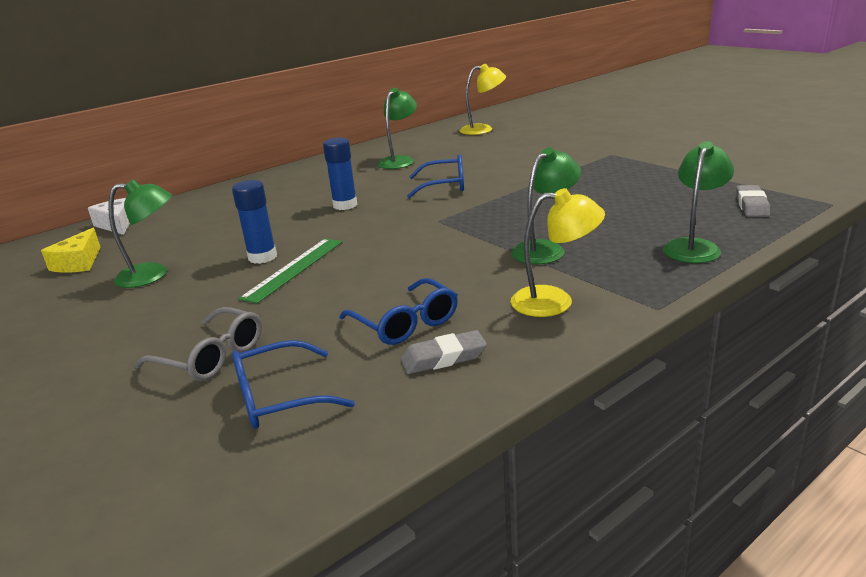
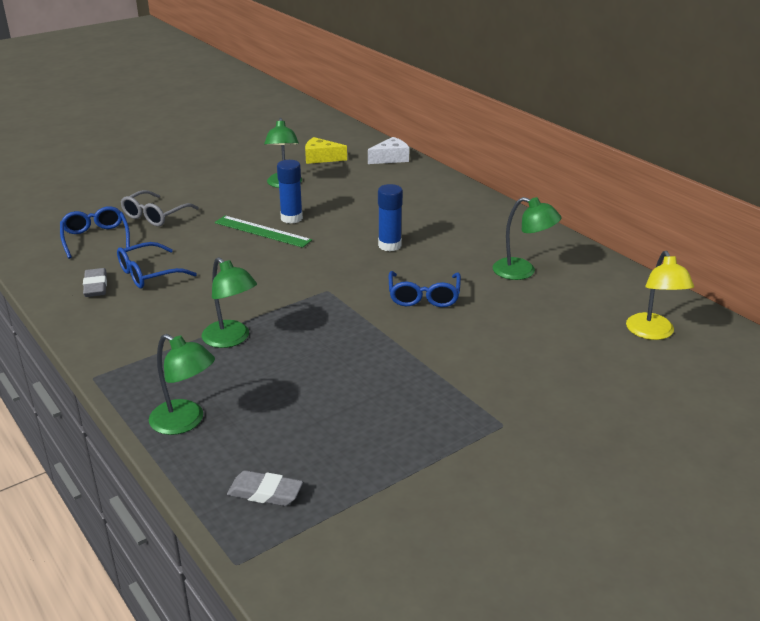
camera: 90 degrees right, 5 degrees up
yellow lamp [511,188,605,317] -> none

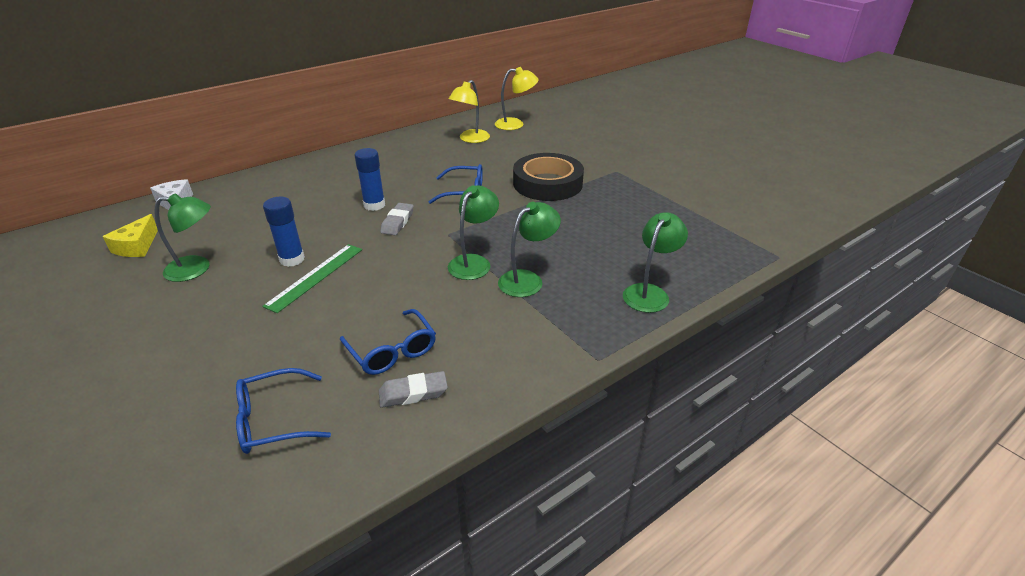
camera: 90 degrees left, 5 degrees up
grey glasses [121,190,199,226] -> none
grey eraser [227,470,303,506] -> grey eraser moved to [380,203,414,235]
green lamp [493,197,561,280] -> green lamp moved to [448,185,499,280]
none -> yellow lamp [449,80,490,143]
none -> black tape [513,153,584,201]

